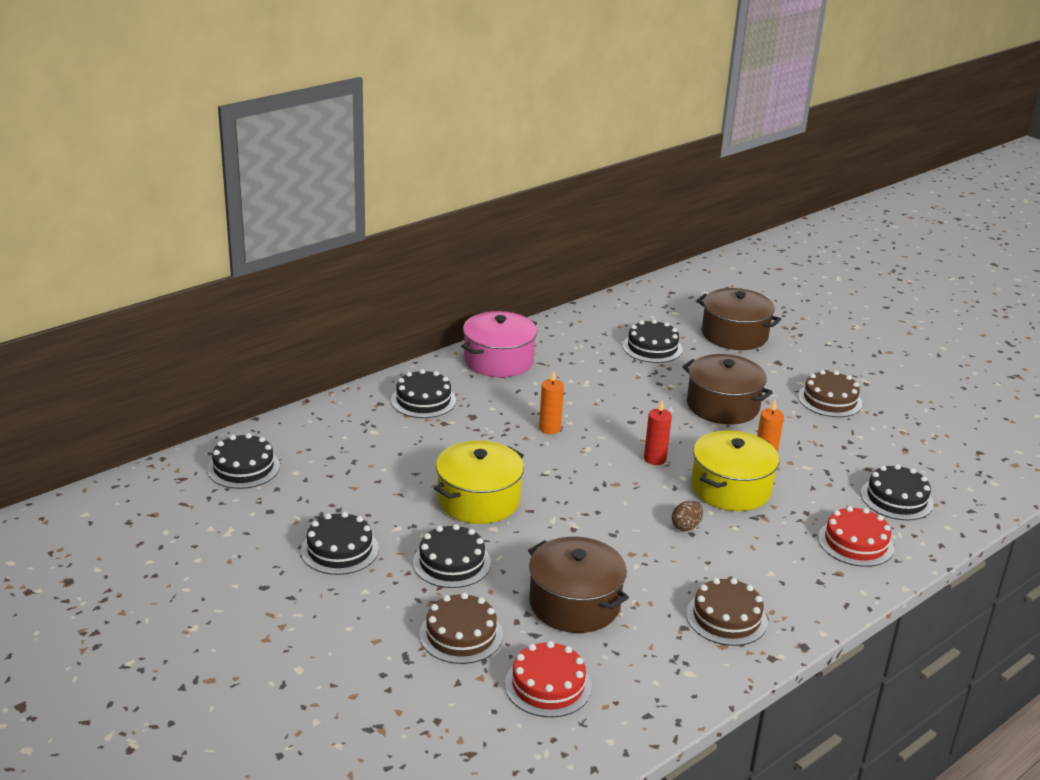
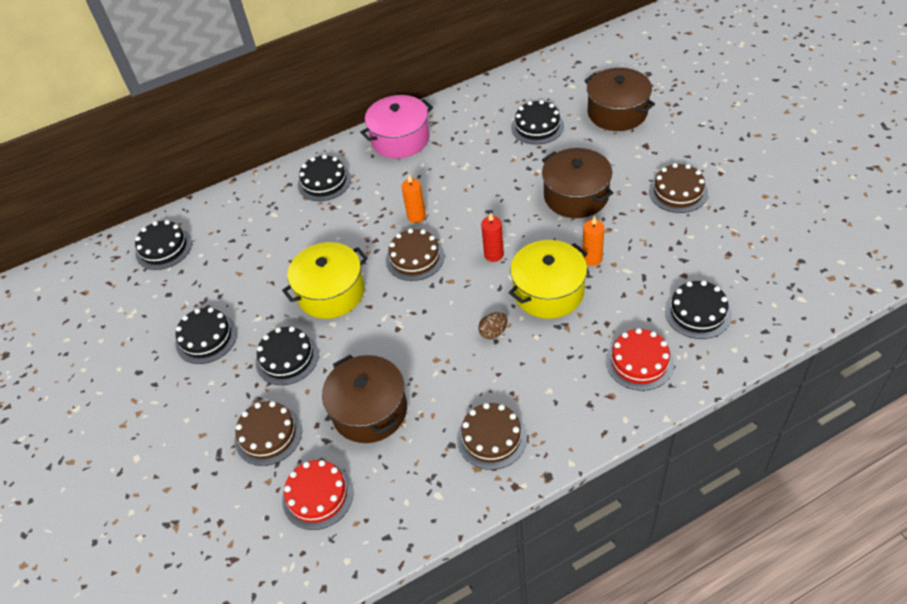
camera: 20 degrees right, 20 degrees up
none -> brown cake [386,229,444,281]

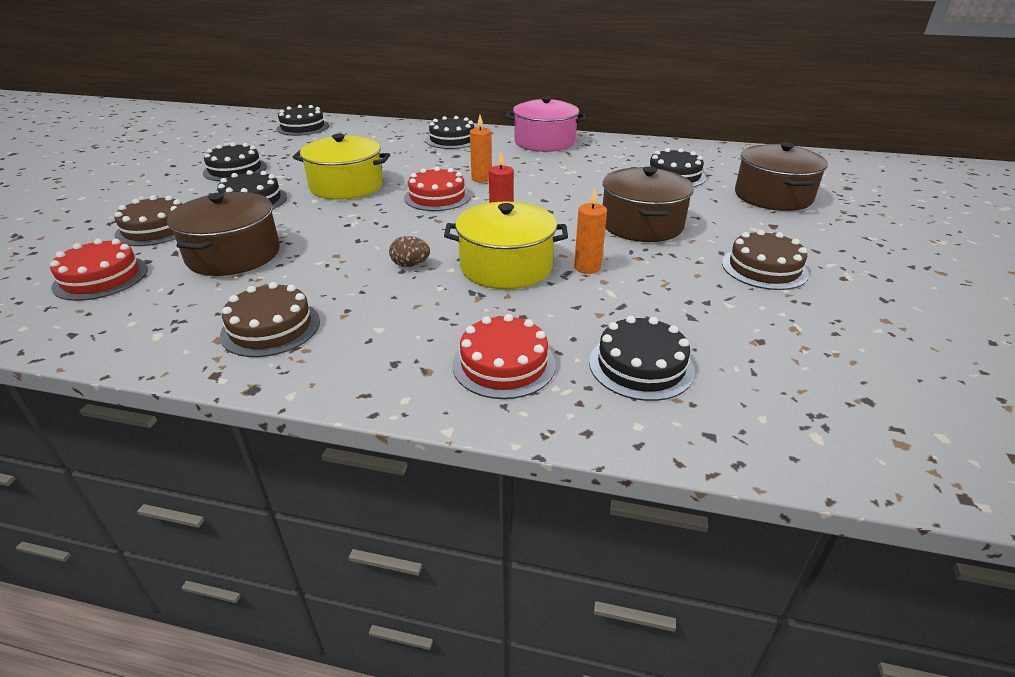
camera: 35 degrees right, 15 degrees down
brown cake [386,229,444,281] -> red cake [404,167,470,211]

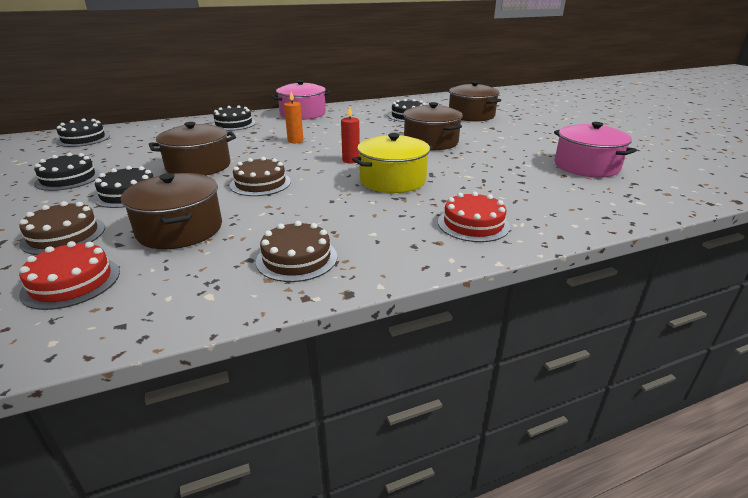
camera: 35 degrees left, 5 degrees down
yellow pot [292,134,390,200] -> brown pot [149,122,236,176]
brown egg [389,236,430,267] -> none
red cake [404,167,470,211] -> none
orange candle [574,188,607,274] -> none
black cake [589,316,695,401] -> none
brown cake [722,230,809,290] -> brown cake moved to [230,157,291,196]
none -> pink pot [554,122,637,177]

